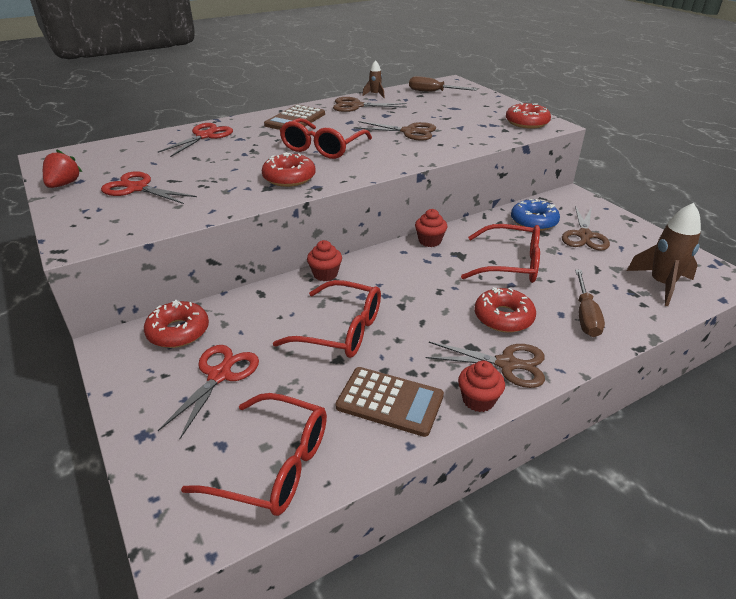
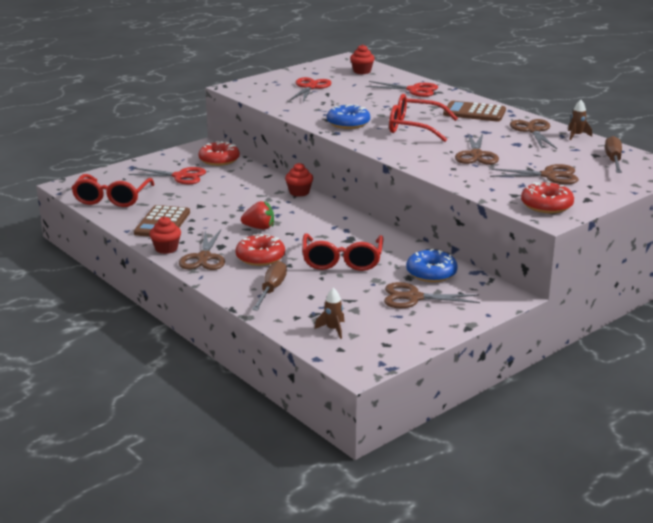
camera: 80 degrees right, 10 degrees down
red strawberry [43,149,82,188] -> red strawberry moved to [241,201,274,229]
red donut [262,152,315,187] -> blue donut [327,104,370,129]
red glasses [273,280,381,358] -> none
red cupcake [415,209,447,247] -> red cupcake moved to [350,44,375,74]
brown screwdriver [575,269,605,337] -> brown screwdriver turned 105 degrees clockwise [252,261,287,311]
brown rocket [627,203,701,306] -> brown rocket [315,288,345,339], size x0.52
none -> brown scissors [489,164,579,184]

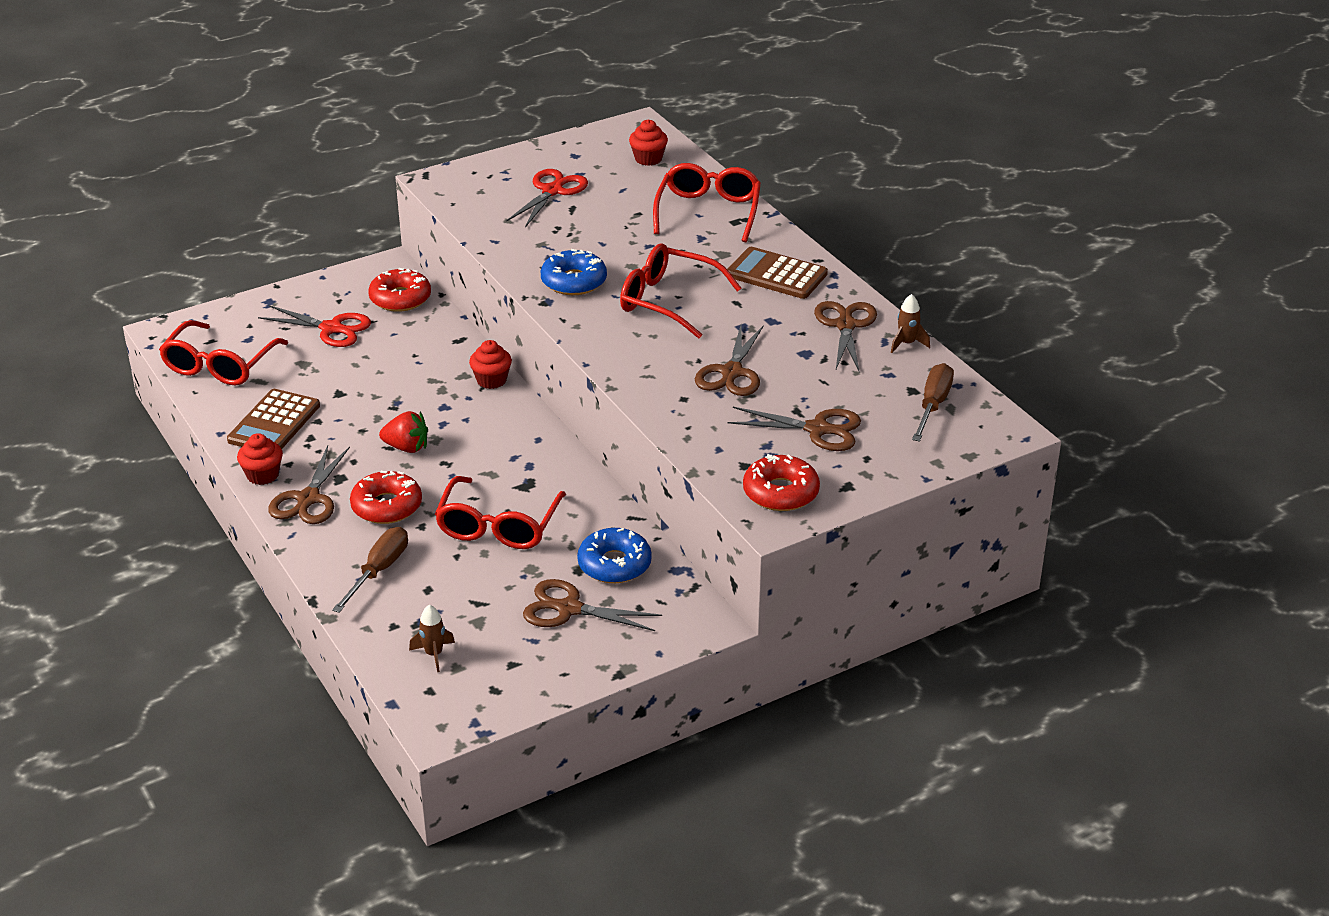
camera: 10 degrees right, 10 degrees up
red scissors [365,81,438,97] -> red glasses [653,163,761,243]

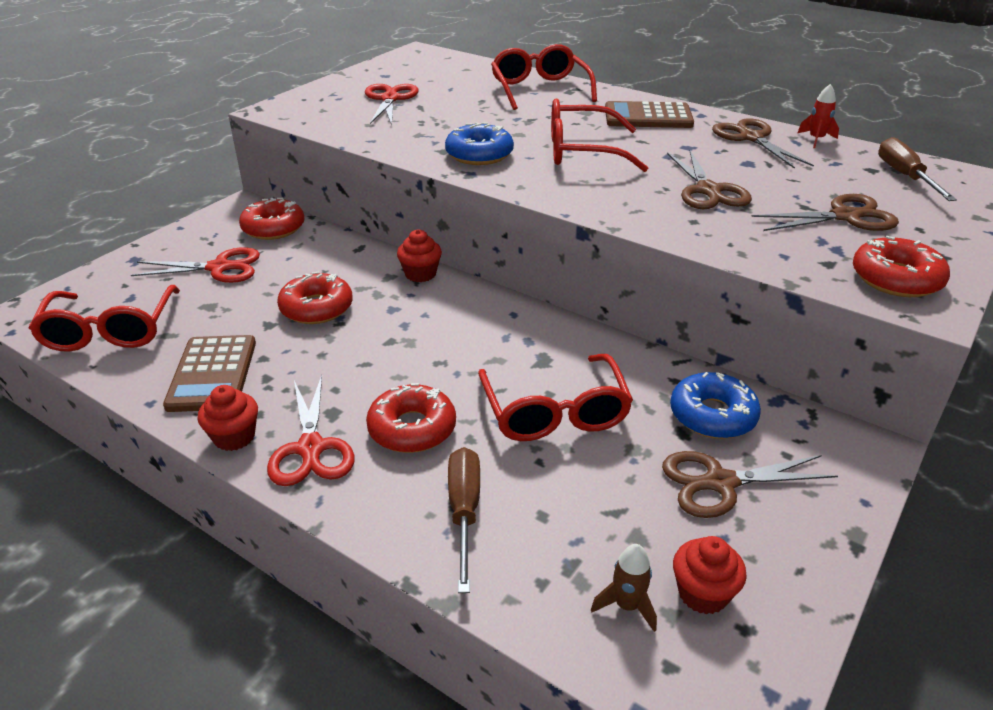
camera: 25 degrees left, 0 degrees up
brown scissors [268,445,350,524] -> red scissors [267,375,354,486]
red strawberry [379,411,428,453] -> none
red cupcake [629,120,668,166] -> red cupcake moved to [673,536,747,614]
brown rocket [891,294,930,353] -> red rocket [798,84,839,148]
none -> red donut [277,272,353,324]

